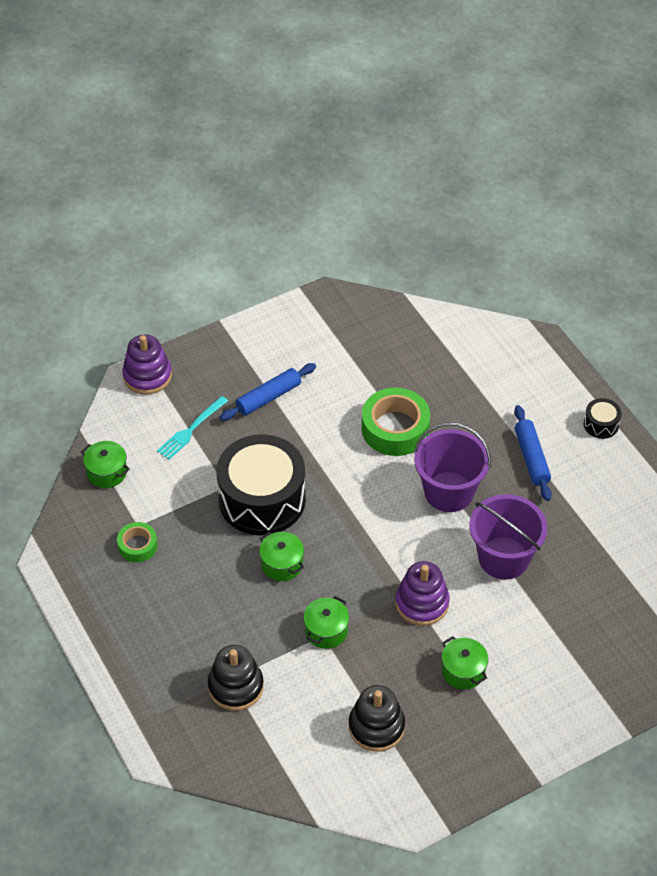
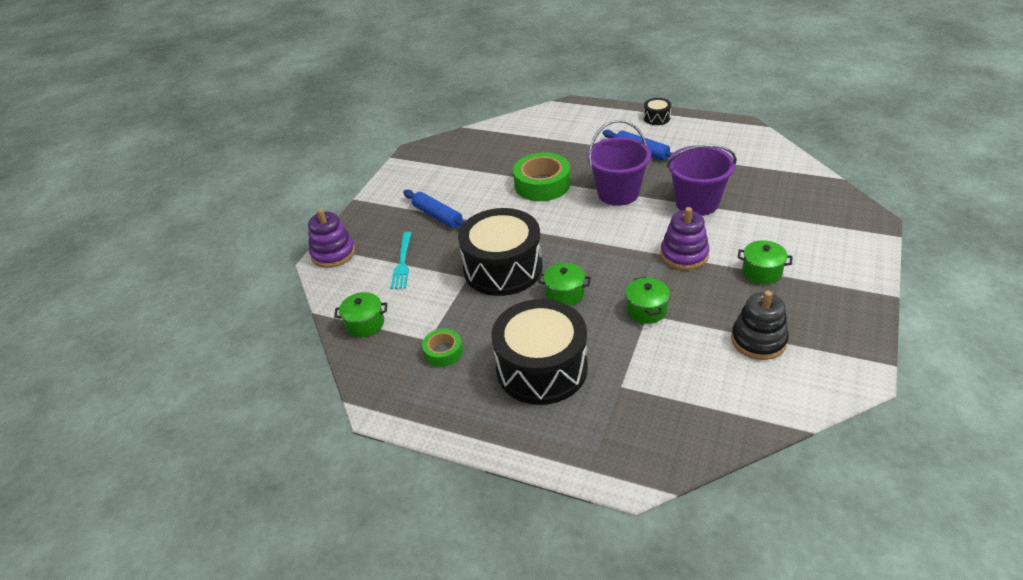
camera: 35 degrees left, 10 degrees down
black stacking toy [208,645,264,711] -> none
blue rolling pin [220,363,316,421] -> blue rolling pin turned 60 degrees counterclockwise [403,190,465,228]
none -> black drum [491,299,588,405]

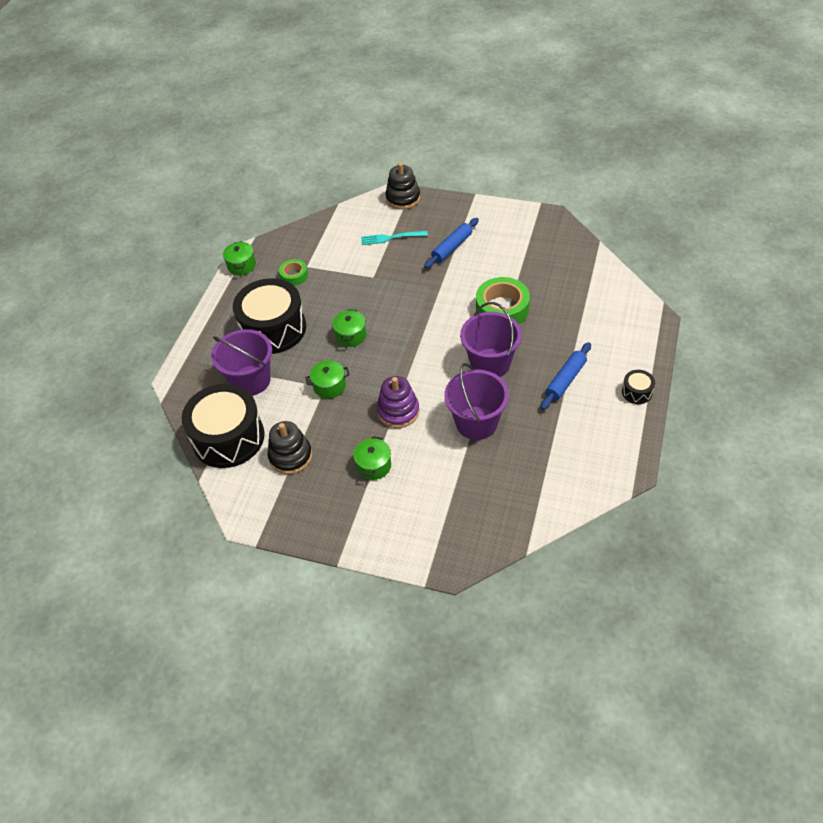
camera: 85 degrees right, 10 degrees up
purple stacking toy [308,209,355,268] -> black stacking toy [385,162,420,210]
green pot [334,292,387,337] -> green pot moved to [223,241,256,275]
black drum [458,208,542,296] -> black drum moved to [182,384,265,468]
none -> purple bucket [211,329,272,396]

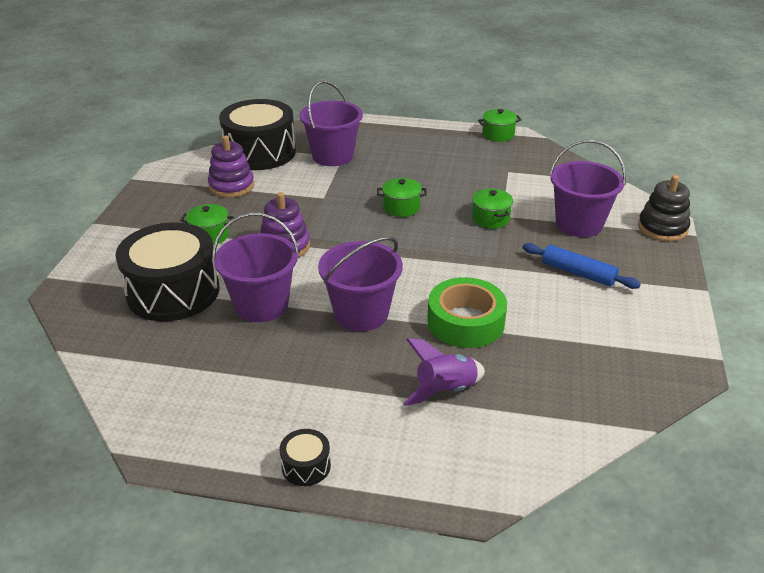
camera: 80 degrees right, 15 degrees down
black drum [233,278,306,354] -> black drum moved to [115,222,220,321]
black stacking toy [268,421,312,474] -> purple stacking toy [208,136,254,198]
green tape [279,259,308,286] -> none
green pot [305,360,350,399] -> green pot moved to [472,188,513,229]
turquoise fork [361,231,428,245] -> purple bucket [550,140,626,237]
blue rolling pin [541,342,591,410] -> none
none -> purple rocket [403,338,485,406]

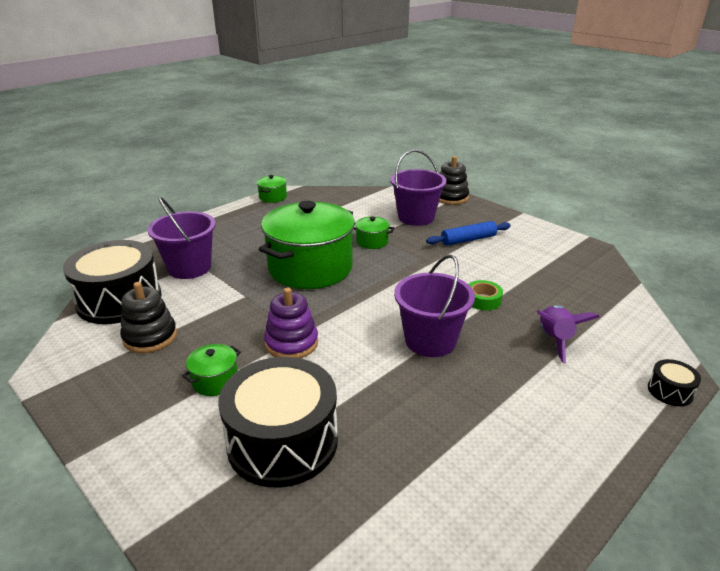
camera: 55 degrees left, 5 degrees down
purple stacking toy [208,136,254,198] -> black stacking toy [120,282,177,353]
purple bucket [212,212,299,322] -> none
black drum [279,429,331,486] -> black drum moved to [648,359,701,406]
green pot [377,178,427,217] -> green pot [259,201,355,289], size x2.43
green tape [427,277,507,348] -> green tape [468,280,503,311], size x0.55

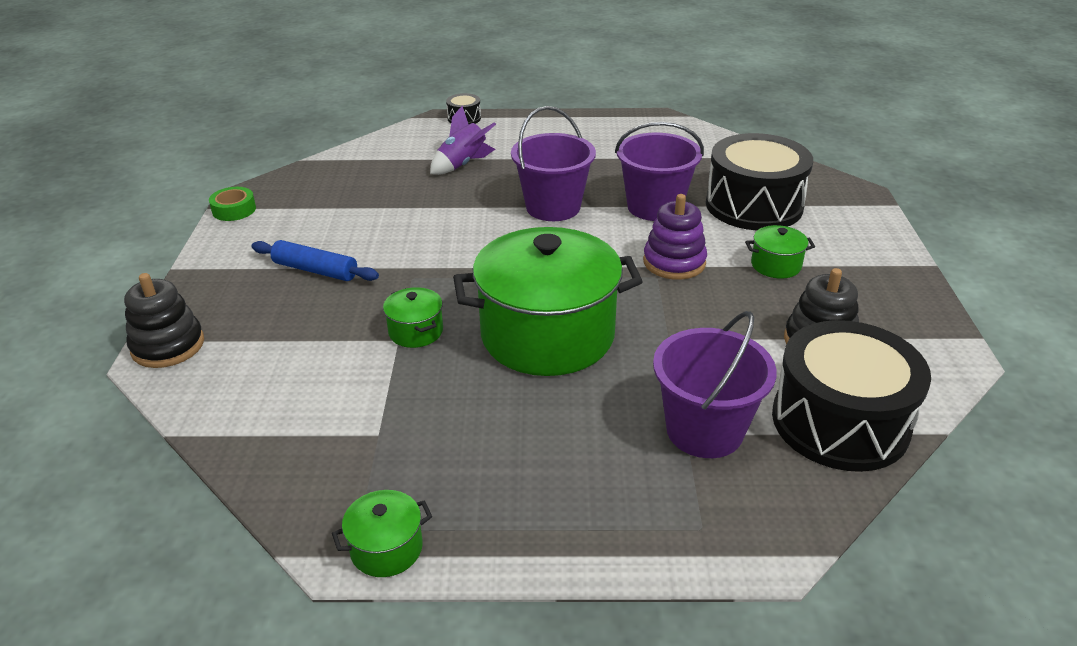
camera: 135 degrees left, 5 degrees up
purple bucket [390,150,447,226] -> purple bucket moved to [615,122,704,221]
green tape [468,280,503,311] -> green tape moved to [209,187,256,221]

